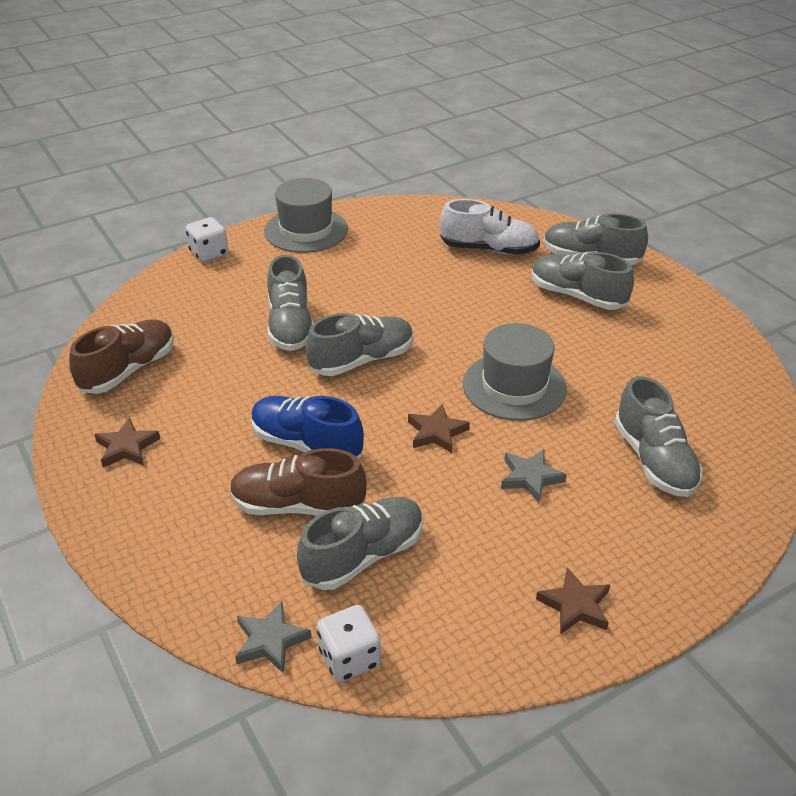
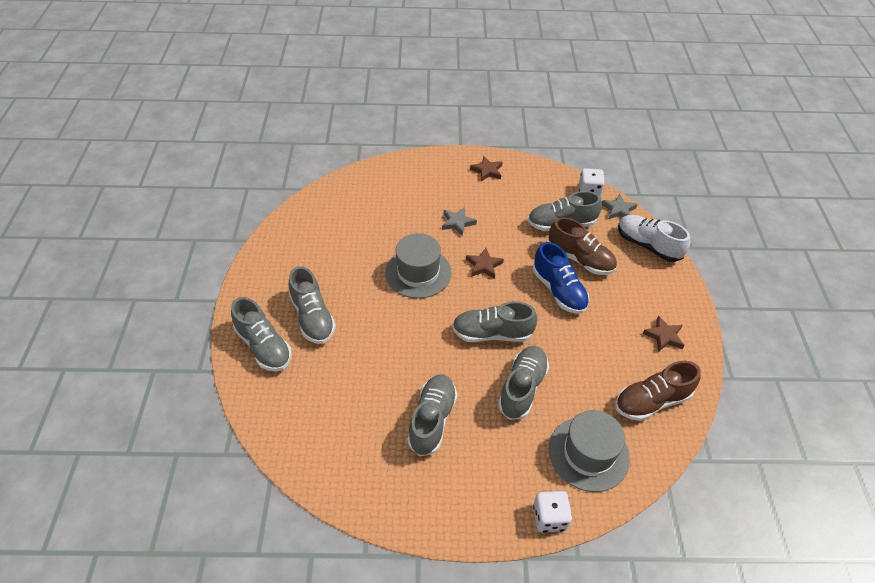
camera: 150 degrees left, 10 degrees up
grey hat [264,178,348,253] -> grey hat moved to [549,410,630,492]
white shoe [440,199,540,255] -> white shoe moved to [618,215,690,262]
grey shoe [615,376,703,497] -> grey shoe moved to [407,375,457,456]

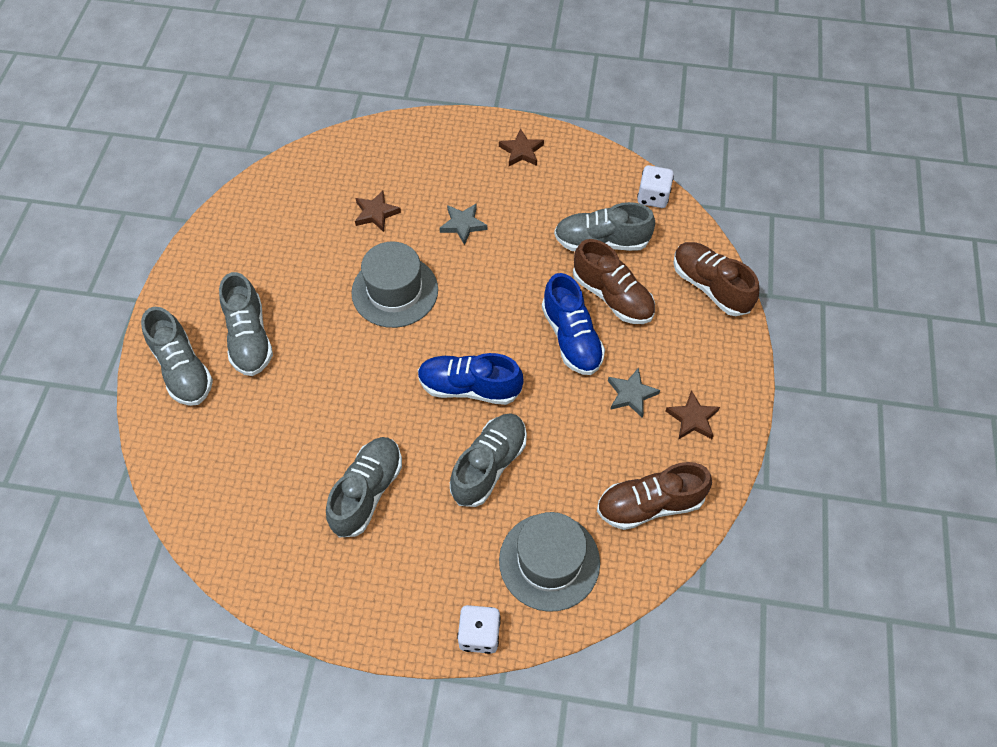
camera: 10 degrees right, 10 degrees up
grey shoe [452,301,537,342] -> blue shoe [418,353,524,405]
brown star [466,248,504,279] -> brown star moved to [355,190,401,232]
grey star [602,194,637,219] -> grey star moved to [608,367,660,418]
white shoe [618,215,690,262] -> brown shoe [673,242,759,316]

